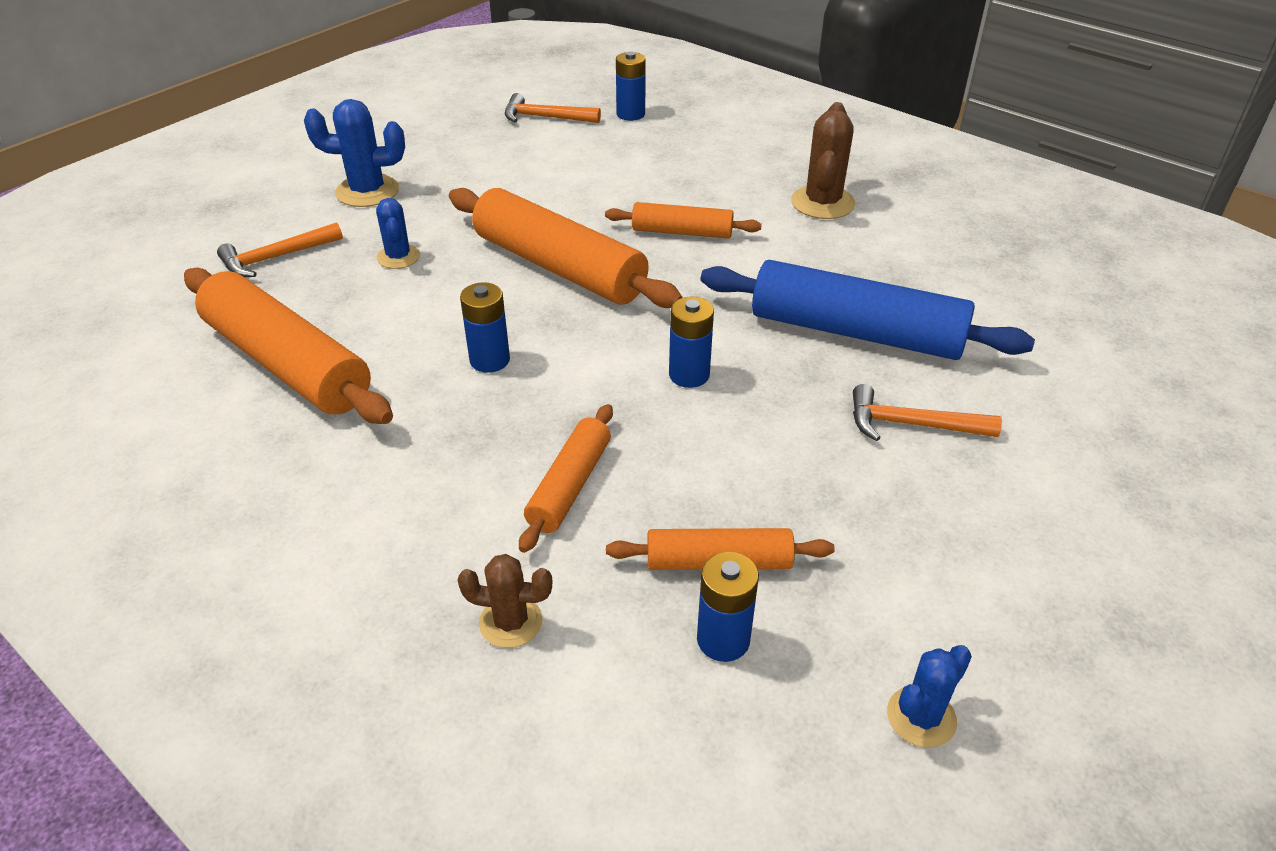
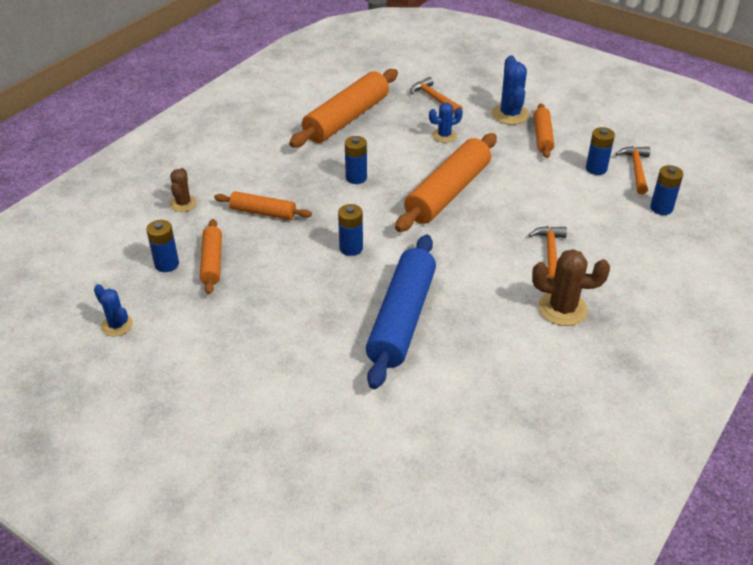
camera: 85 degrees right, 0 degrees up
orange rolling pin [605,202,762,239] -> orange rolling pin moved to [534,103,554,158]
orange hammer [853,384,1002,441] -> orange hammer moved to [529,226,567,279]
none -> blue battery [586,127,615,175]

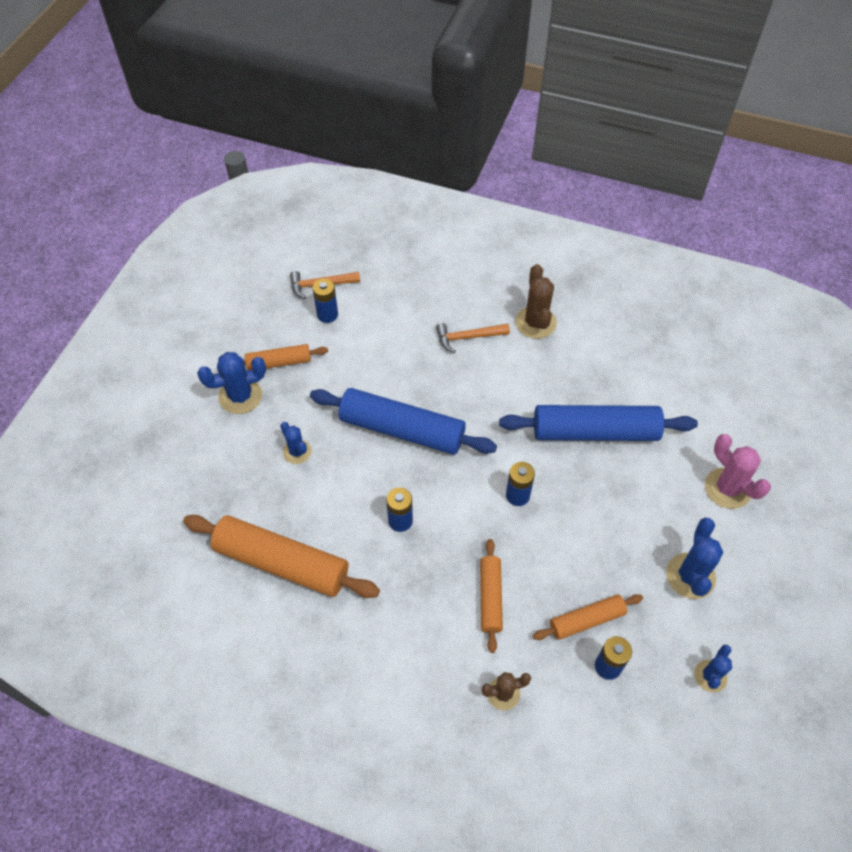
camera: 105 degrees left, 15 degrees up
orange rolling pin [395,133,497,232] -> blue rolling pin [310,388,497,455]
orange hammer [410,77,463,113] -> none
blue battery [650,165,684,215] -> none
none -> blue cactus [666,518,723,599]
none -> pink cactus [705,434,771,509]

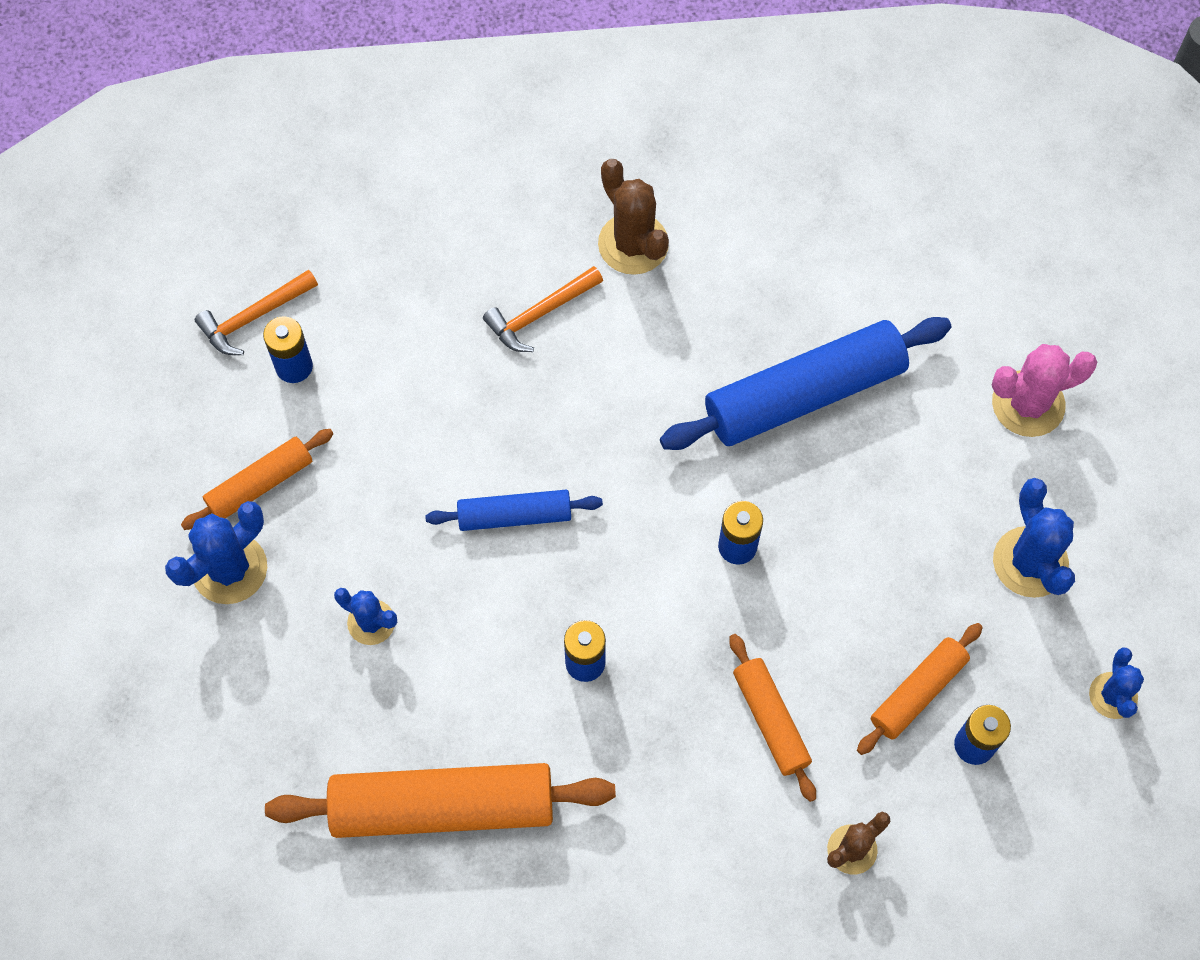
camera: 25 degrees left, 10 degrees up
blue rolling pin [310,388,497,455] -> blue rolling pin [425,490,603,531], size x0.54
pink cactus [705,434,771,509] -> pink cactus turned 45 degrees counterclockwise [992,344,1097,437]

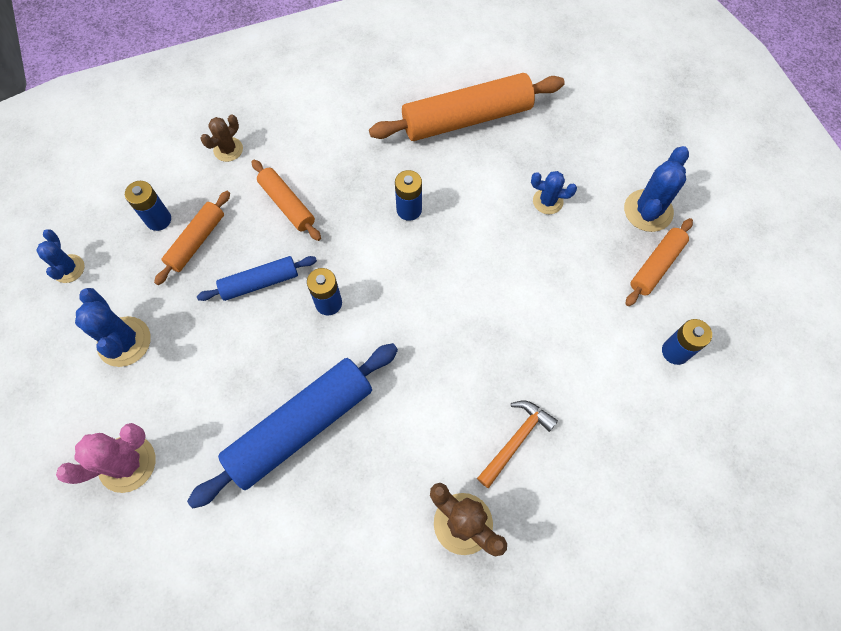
camera: 165 degrees right, 0 degrees up
orange hammer [195,269,318,355] -> none
blue rolling pin [425,490,603,531] -> blue rolling pin moved to [197,256,317,301]

